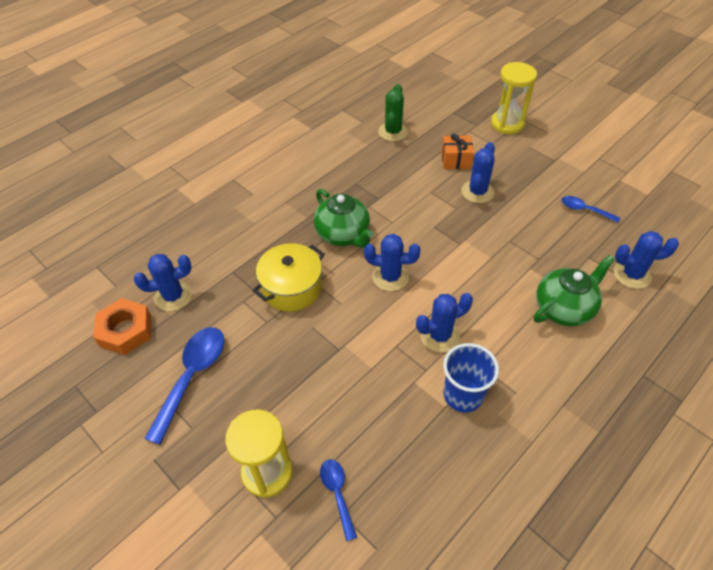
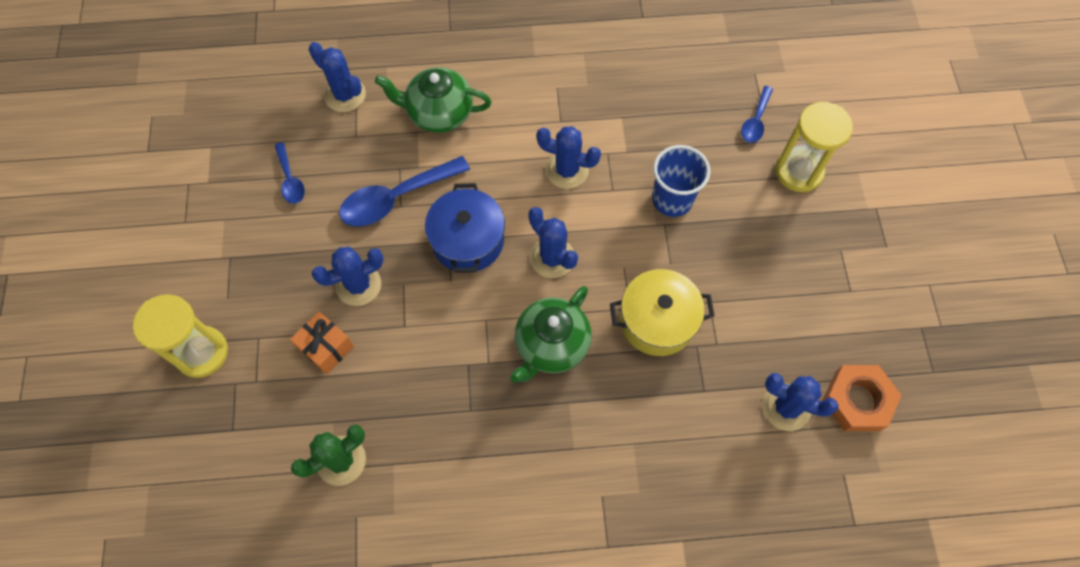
camera: 140 degrees left, 15 degrees up
blue spoon [144,327,225,445] -> blue spoon moved to [339,156,470,227]
green teapot [314,189,374,248] -> green teapot turned 150 degrees counterclockwise [510,286,591,383]
blue cup [443,343,499,413] -> blue cup moved to [652,145,710,217]
none -> blue pot [425,183,505,273]

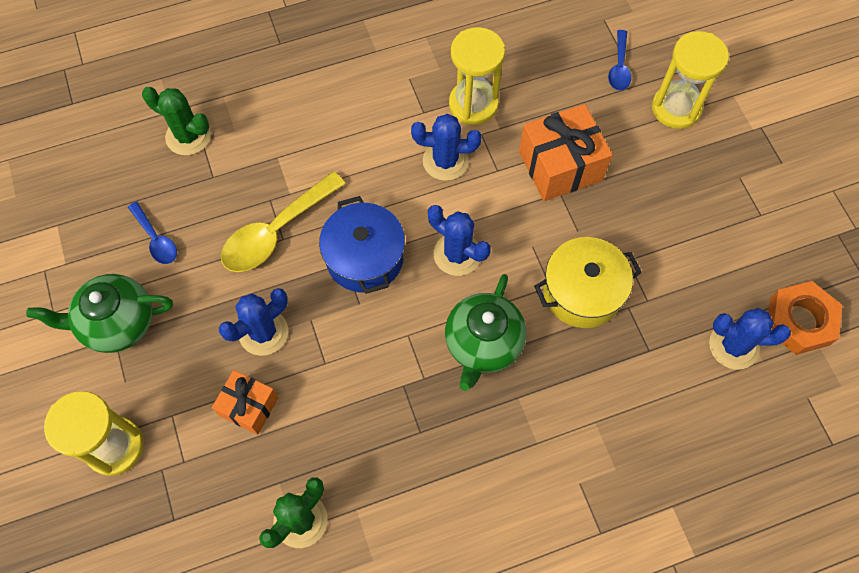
camera: 15 degrees left, 0 degrees up
blue cactus [309,42,366,112] -> green cactus [142,87,211,155]
blue spoon [339,156,470,227] -> yellow spoon [221,172,346,272]
green teapot [375,67,492,133] -> green teapot moved to [26,274,173,353]
blue cup [652,145,710,217] -> orange gift [519,104,612,201]
none -> yellow hourglass [449,27,505,125]

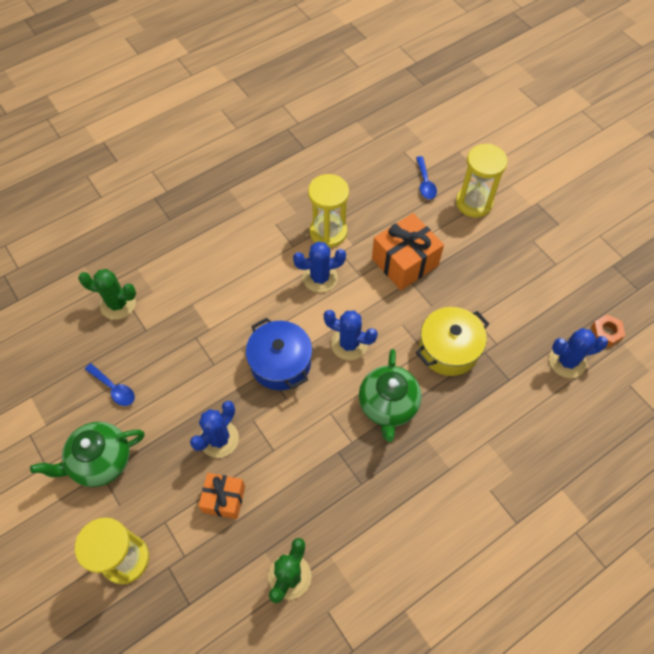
camera: 15 degrees left, 5 degrees down
yellow spoon [221,172,346,272] -> none
orange nut [768,281,842,355] -> orange nut [592,314,626,347], size x0.59

